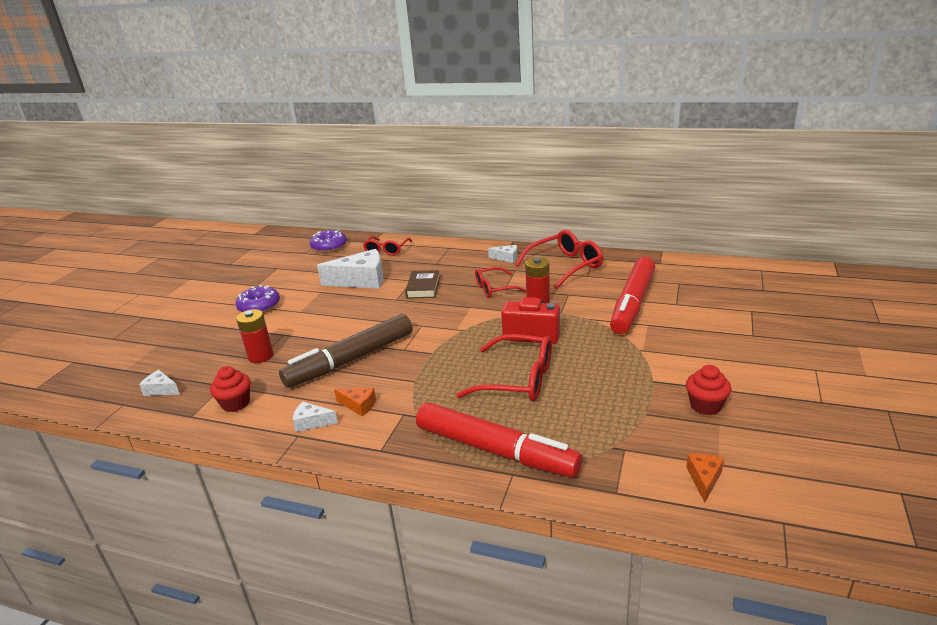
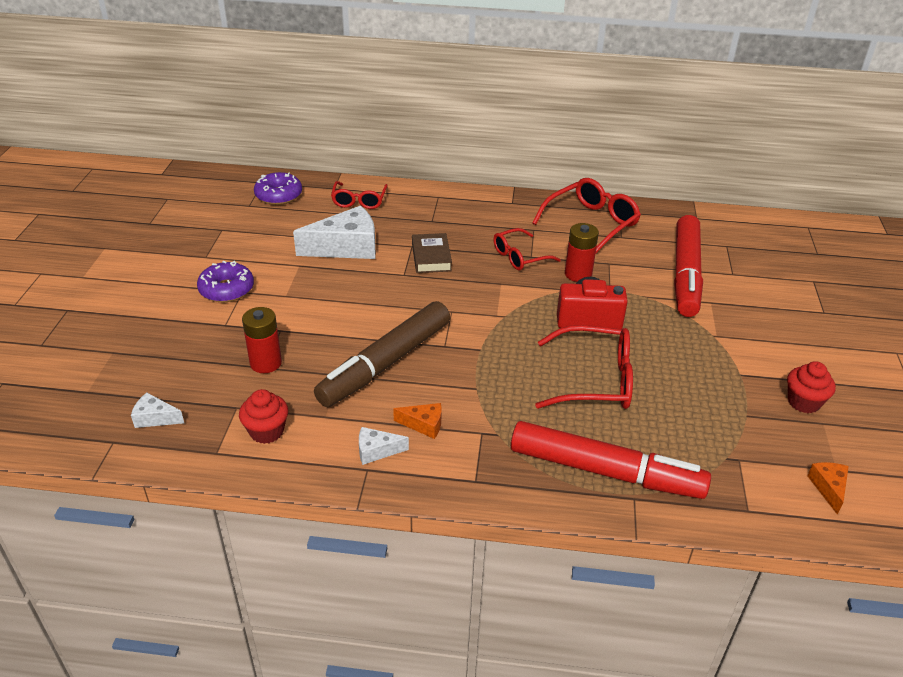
camera: 15 degrees left, 10 degrees up
white cheese [488,245,517,263] -> none

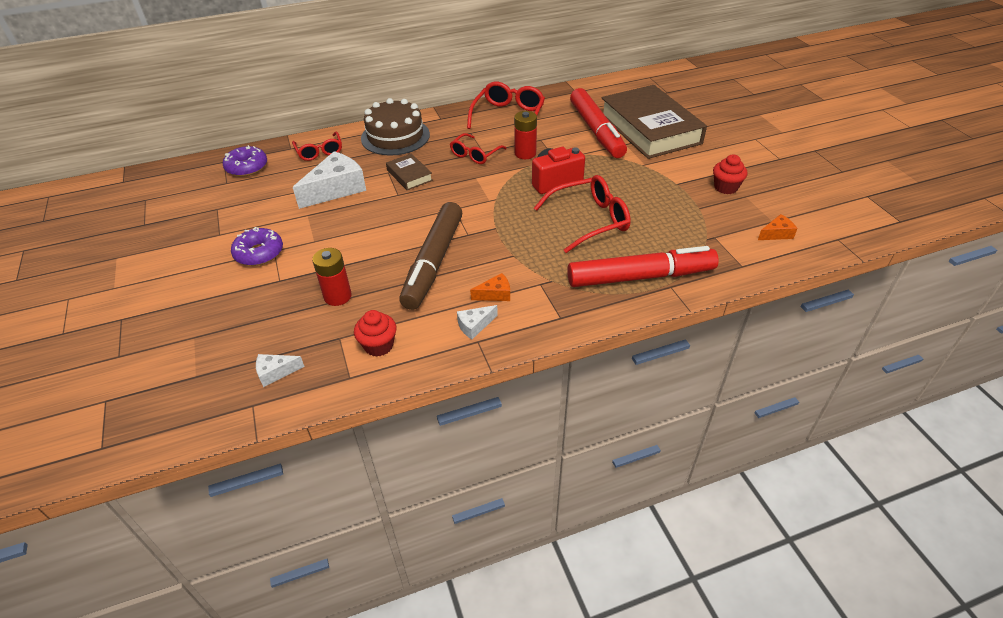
camera: 25 degrees left, 5 degrees up
orange cheese [807,462,849,515] -> orange cheese turned 90 degrees clockwise [758,214,798,240]
none -> brown cake [361,98,430,156]
none -> brown book [602,85,707,159]

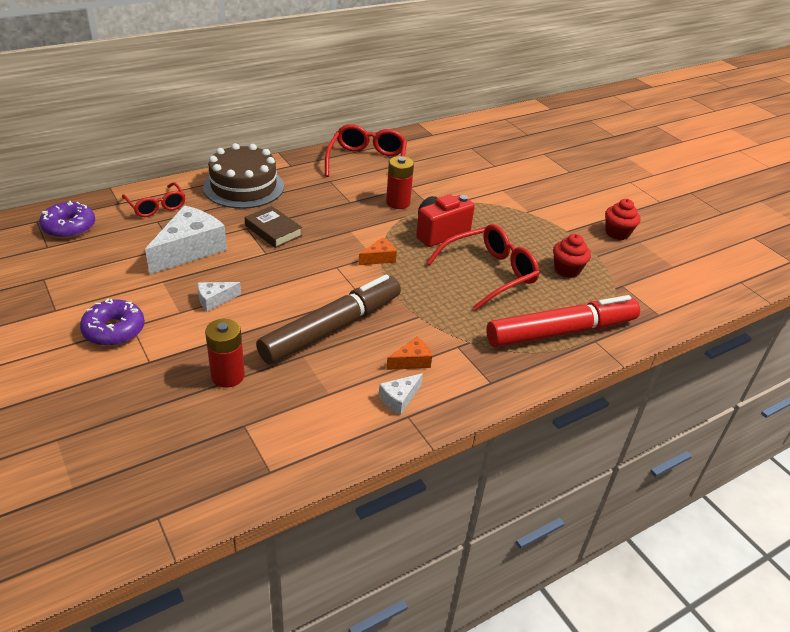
camera: 15 degrees left, 5 degrees down
white cheese [256,354,305,387] -> white cheese moved to [198,282,241,312]
red cupcake [354,310,397,357] -> red cupcake moved to [553,234,591,278]
brown marker [399,202,462,310] -> brown marker turned 135 degrees counterclockwise [256,275,401,364]
red glasses [450,133,507,164] -> none
red marker [570,88,627,158] -> none
brown book [602,85,707,159] -> none
orange cheese [758,214,798,240] -> orange cheese moved to [358,237,397,265]

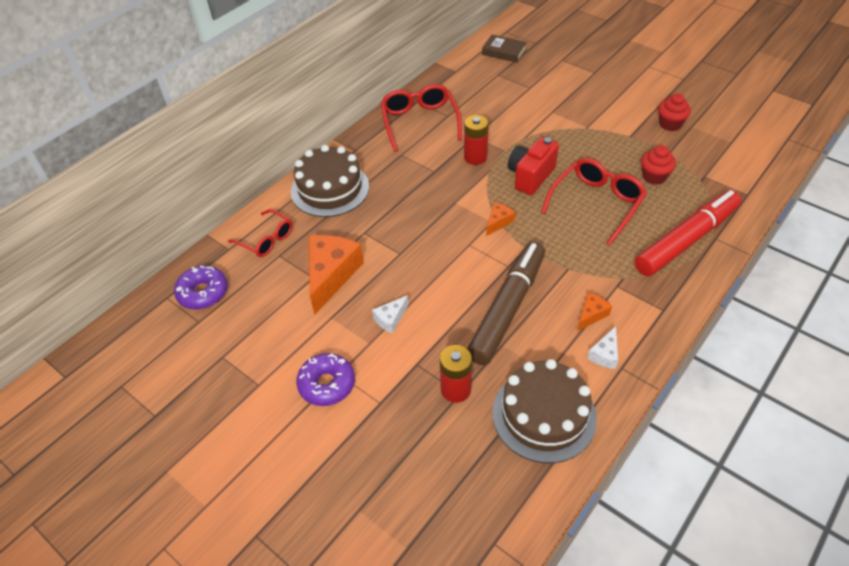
camera: 15 degrees left, 10 degrees up
white cheese [145,205,227,274] -> orange cheese [309,235,364,314]
brown book [245,206,302,248] -> brown book moved to [482,35,527,63]
none -> brown cake [492,359,597,463]

